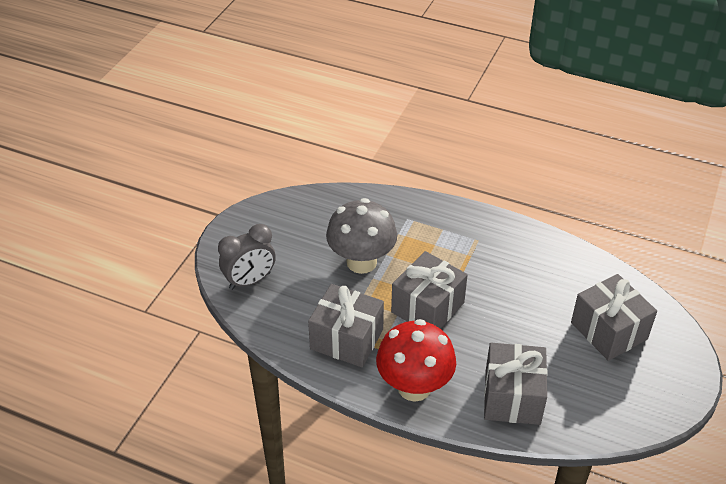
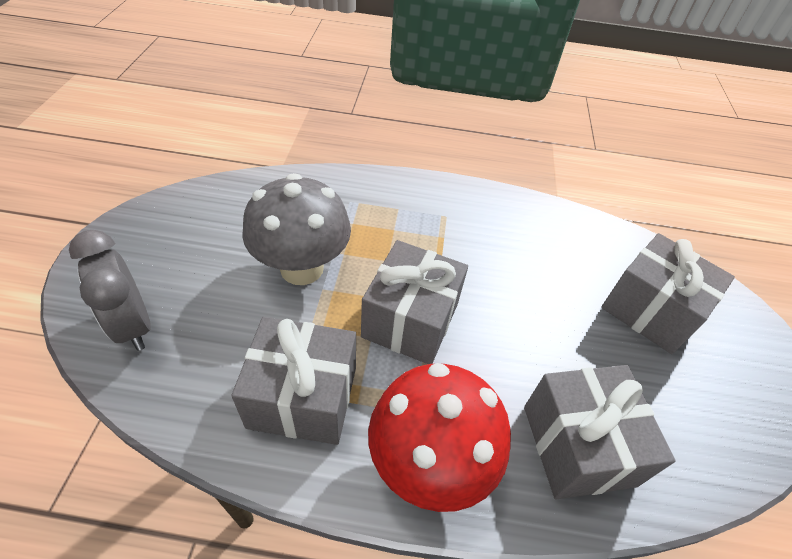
camera: 20 degrees left, 5 degrees up
grey clock [218,224,276,290] -> grey clock turned 105 degrees clockwise [69,230,150,351]

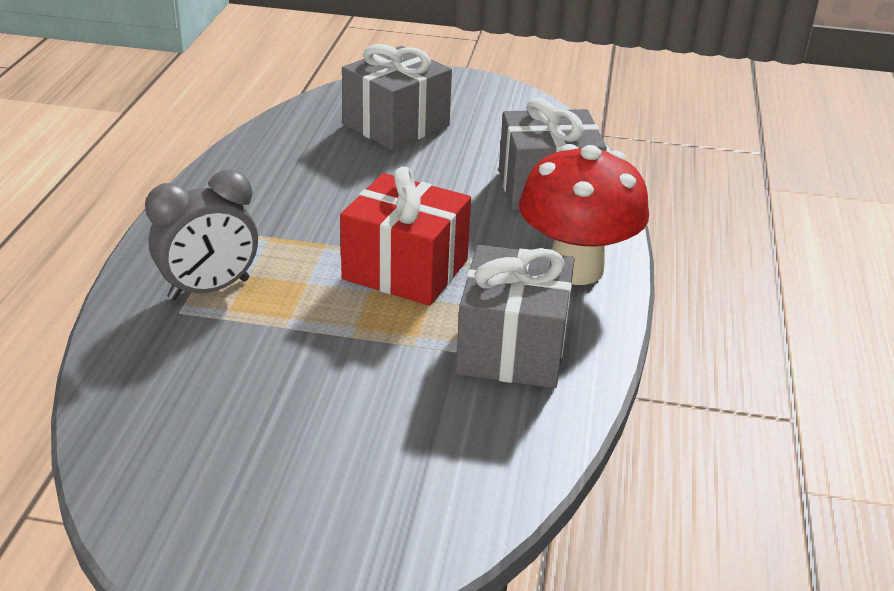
camera: 85 degrees left, 15 degrees down
grey clock [69,230,150,351] -> grey clock moved to [145,170,258,300]
grey mushroom [242,173,351,285] -> none
grey gift [361,240,468,364] -> red gift [340,167,471,306]

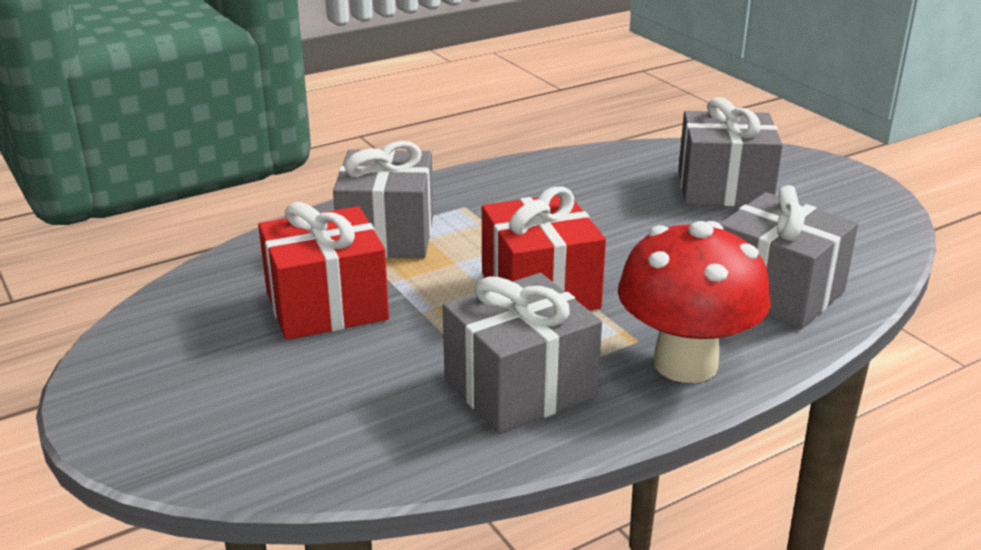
camera: 50 degrees right, 5 degrees down
grey clock [145,170,258,300] -> grey gift [333,141,434,258]
none -> red gift [258,202,389,340]

